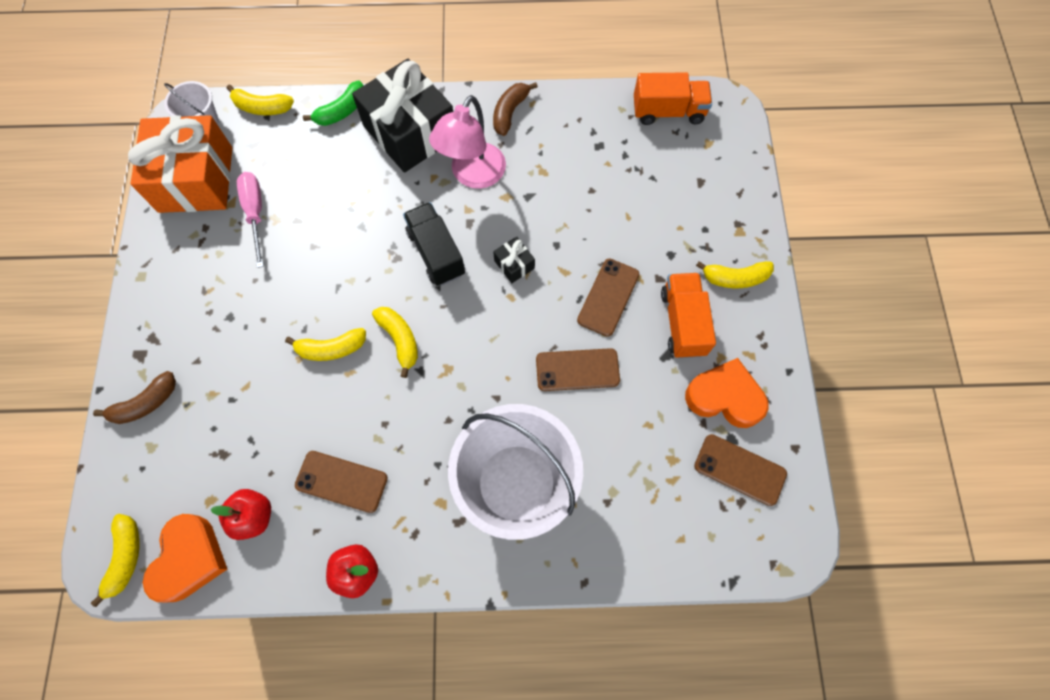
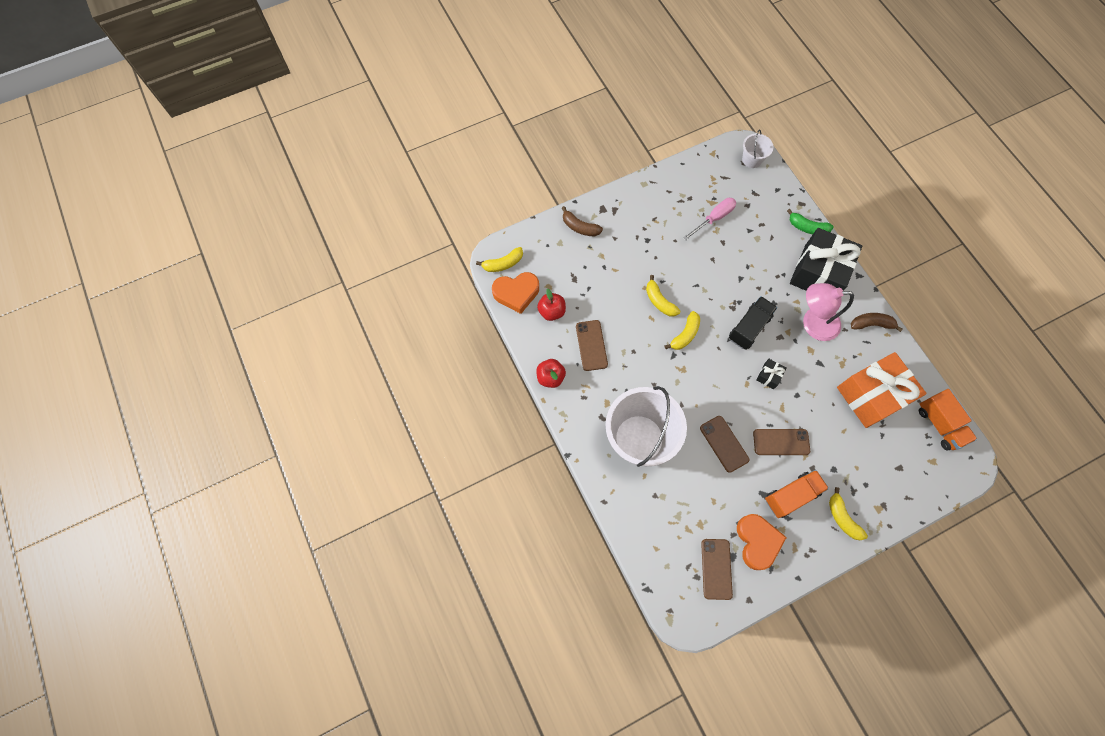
camera: 65 degrees right, 0 degrees up
orange gift [128,115,232,213] -> orange gift moved to [837,352,927,428]
yellow banana [227,85,294,115] -> none

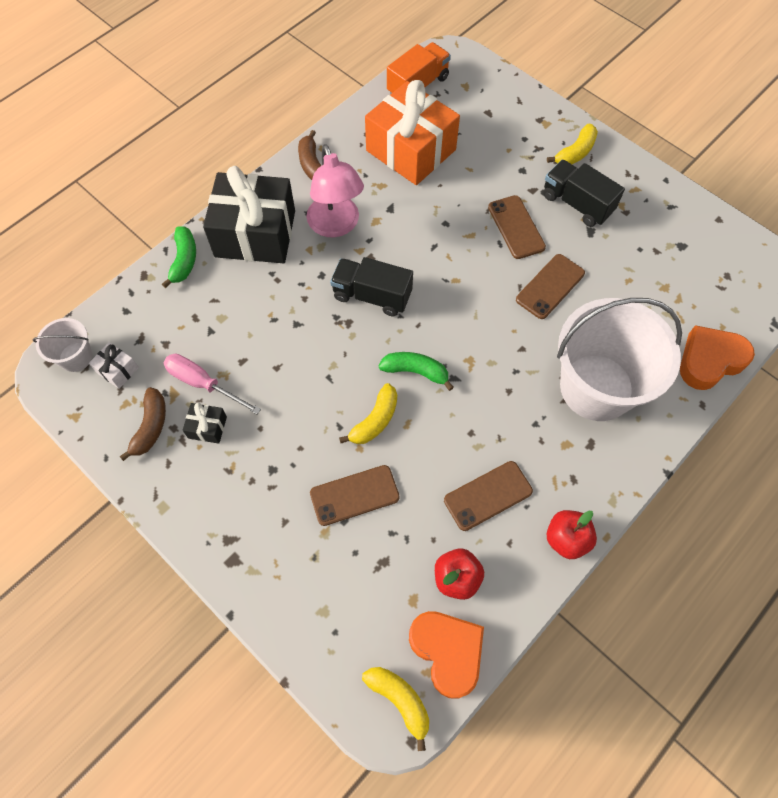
camera: 110 degrees left, 5 degrees down
brown banana [562,206,603,236] -> brown banana moved to [120,387,166,461]
yellow banana [665,311,700,350] -> green banana [379,352,454,391]
brown phone [701,539,733,600] -> brown phone moved to [310,465,400,526]
orange heart [737,514,787,570] -> orange heart moved to [680,325,755,390]
black gift [756,359,787,389] -> black gift moved to [183,403,227,444]
orange truck [765,470,829,518] -> black truck [543,160,625,227]
none -> white gift [89,342,139,389]

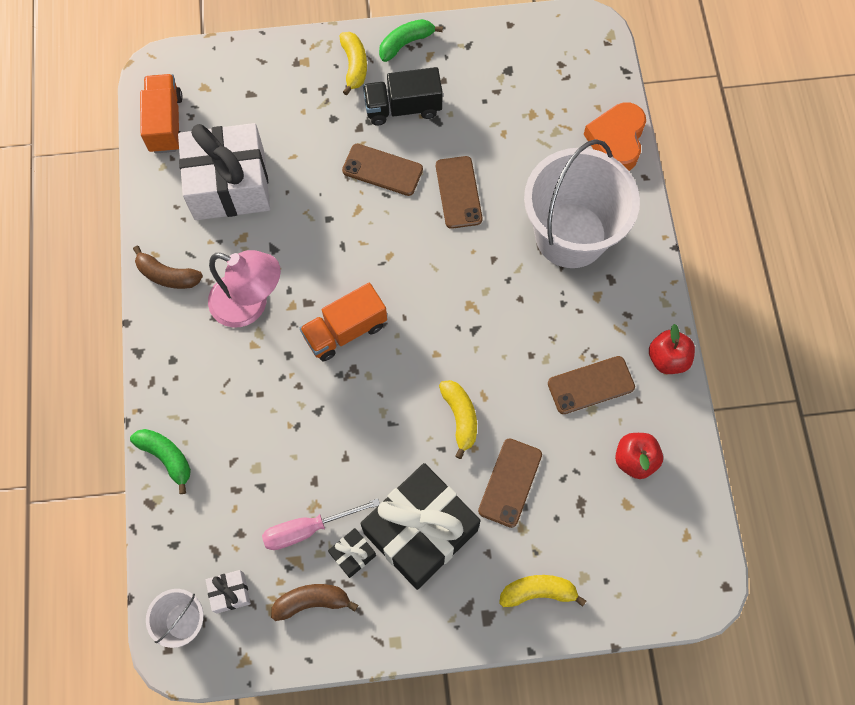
camera: 50 degrees left, 5 degrees up
brown banana [120,387,166,461] -> brown banana turned 60 degrees counterclockwise [271,584,358,621]
black gift [203,166,295,263] -> black gift moved to [360,463,481,590]
black truck [330,257,413,316] -> orange truck [300,283,387,361]
yellow banana [362,667,429,751] -> yellow banana moved to [499,575,586,607]
orange gift [365,80,460,185] -> white gift [178,123,270,220]
green banana [379,352,454,391] -> green banana moved to [379,19,443,62]
orange heart [409,611,484,699] -> none
brown phone [444,461,533,531] -> brown phone turned 60 degrees clockwise [548,356,635,414]

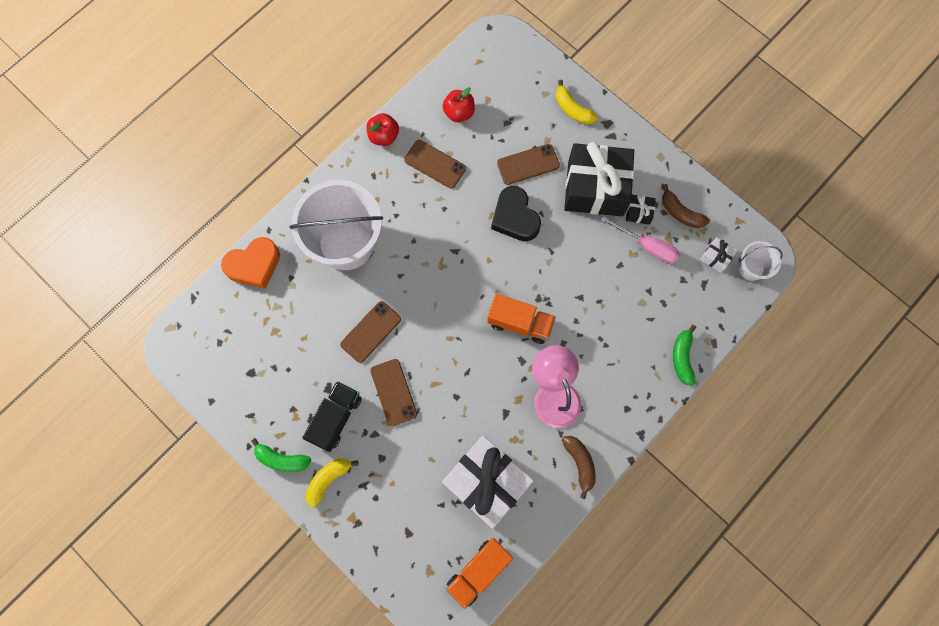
camera: 130 degrees left, 5 degrees up
black truck [363,67,443,126] -> black truck turned 105 degrees counterclockwise [302,381,362,452]
yellow banana [439,380,477,459] -> black heart [491,186,541,241]

